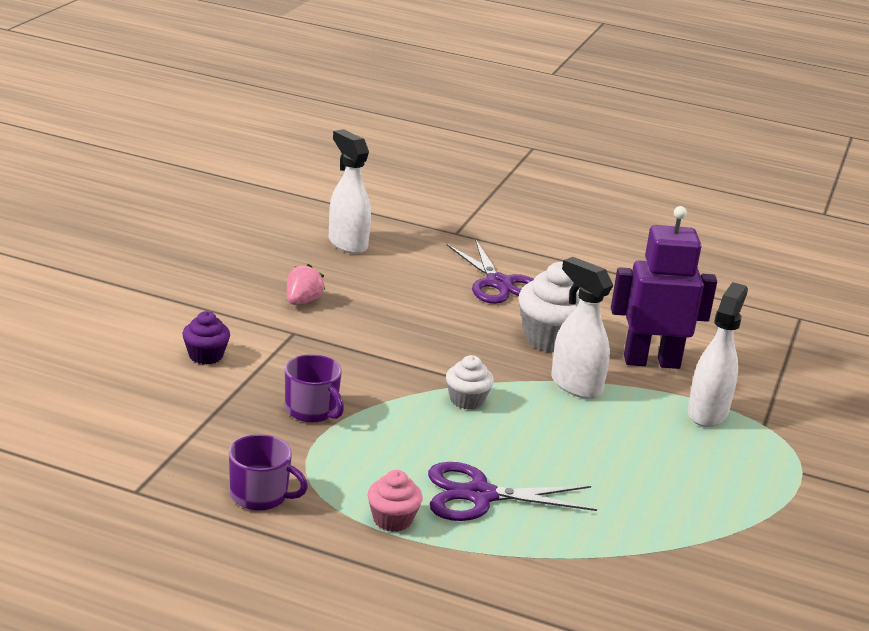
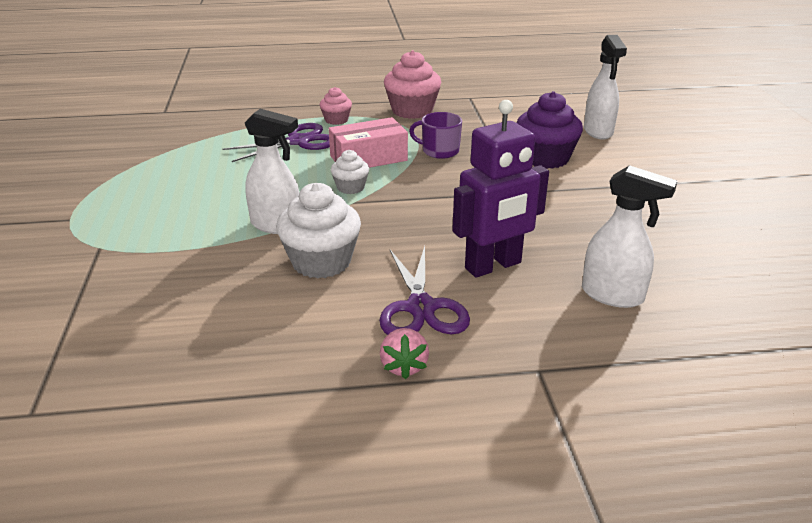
camera: 155 degrees right, 5 degrees up
purple cupcake [182,311,230,364] -> purple cupcake [517,91,583,169], size x1.81
purple mug [229,434,308,511] -> pink cupcake [384,50,441,119]
pink strawberry [287,264,325,305] -> pink strawberry moved to [380,328,429,379]
purple scissors [447,239,534,304] -> purple scissors turned 135 degrees counterclockwise [379,246,470,335]
purple robot [611,206,717,369] -> purple robot moved to [452,100,549,278]
white spray bottle [688,282,748,427] -> white spray bottle moved to [584,35,627,140]
none -> pink box [329,117,408,168]

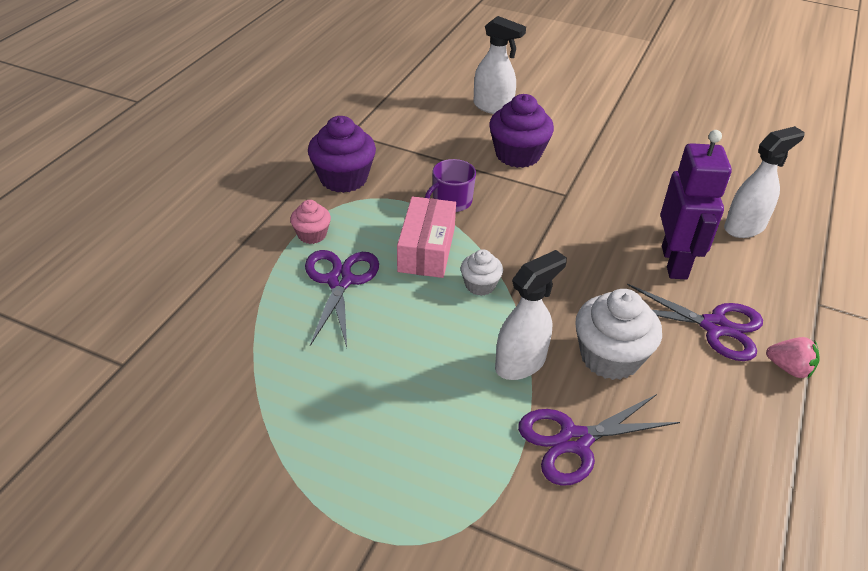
camera: 60 degrees left, 10 degrees up
pink cupcake [384,50,441,119] -> purple cupcake [308,116,376,193]
none -> purple scissors [518,394,680,486]

